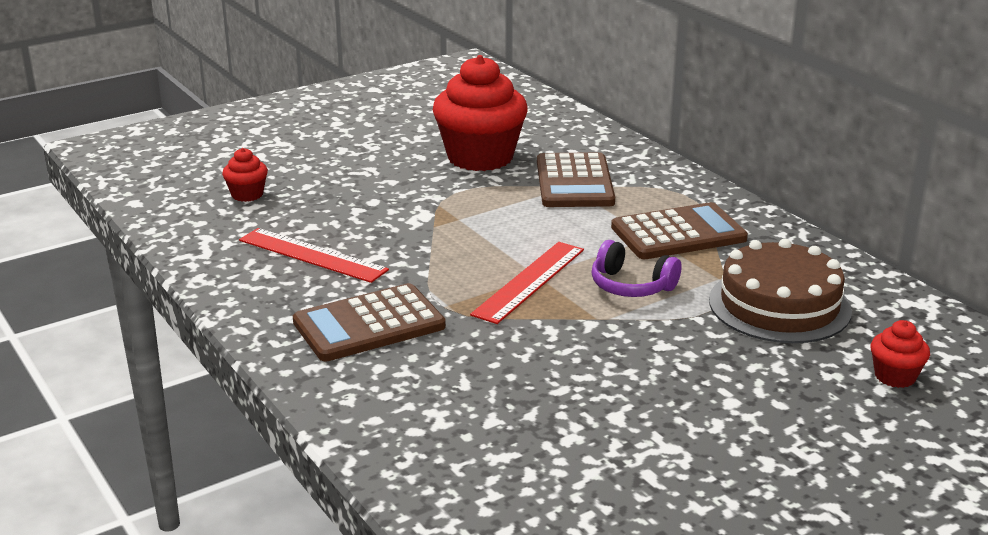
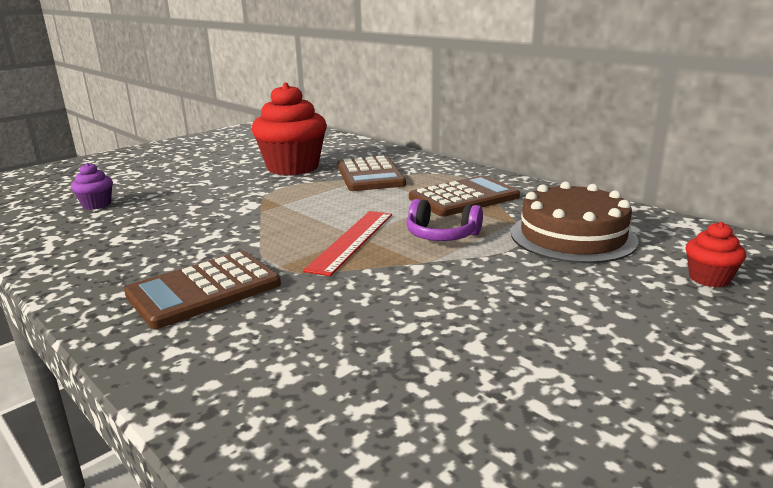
camera: 10 degrees left, 5 degrees down
red cupcake [222,148,268,202] -> purple cupcake [71,163,113,210]
red ruler [239,228,389,283] -> none

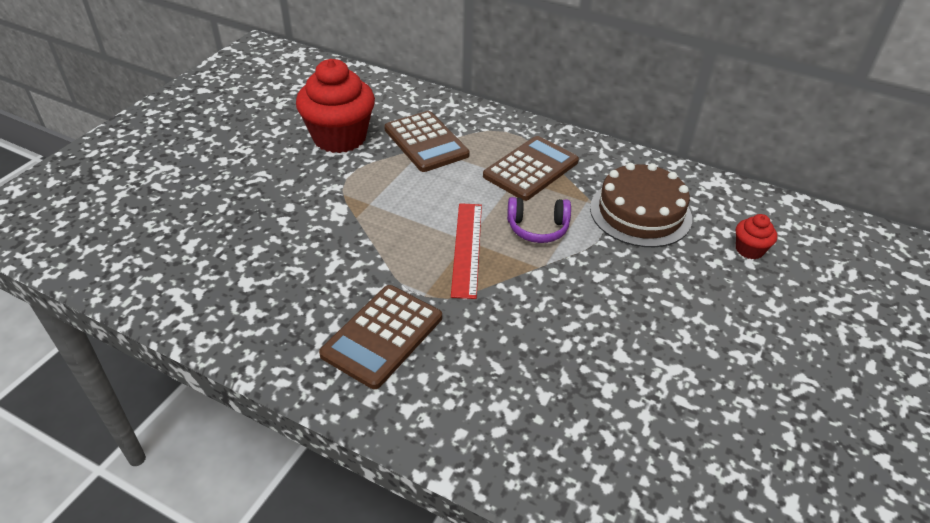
camera: 20 degrees left, 20 degrees up
purple cupcake [71,163,113,210] -> none

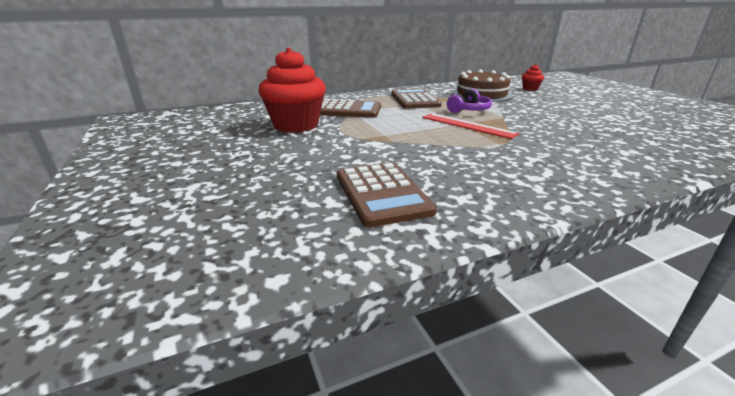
camera: 50 degrees left, 15 degrees down
brown calculator [319,285,442,389] -> brown calculator moved to [337,162,437,227]

